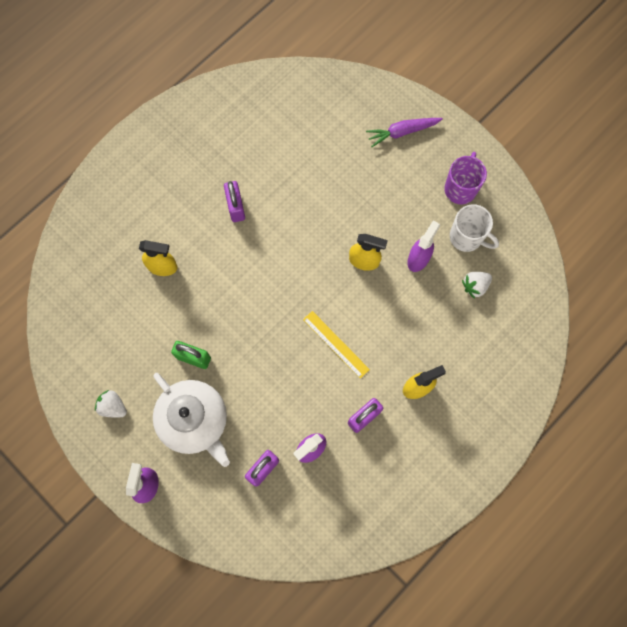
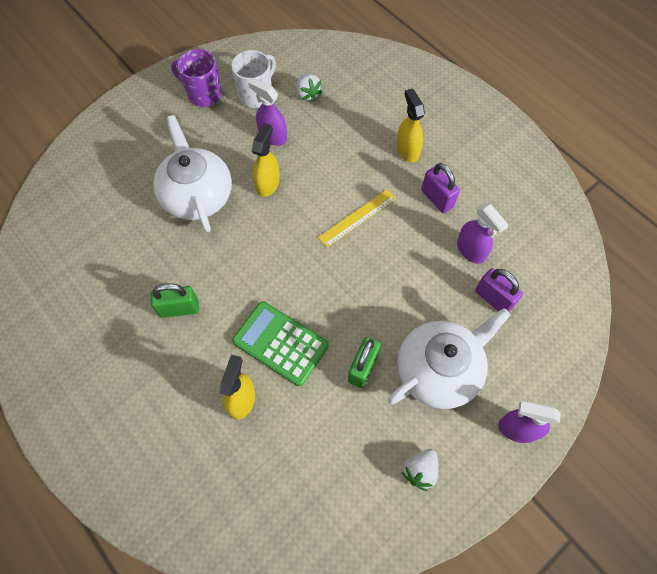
camera: 85 degrees left, 10 degrees down
purple padlock [224,181,245,222] -> green padlock [151,283,199,318]
purple carrot [366,118,443,147] -> none
none -> white teapot [153,115,232,233]
none -> green calculator [232,302,329,386]

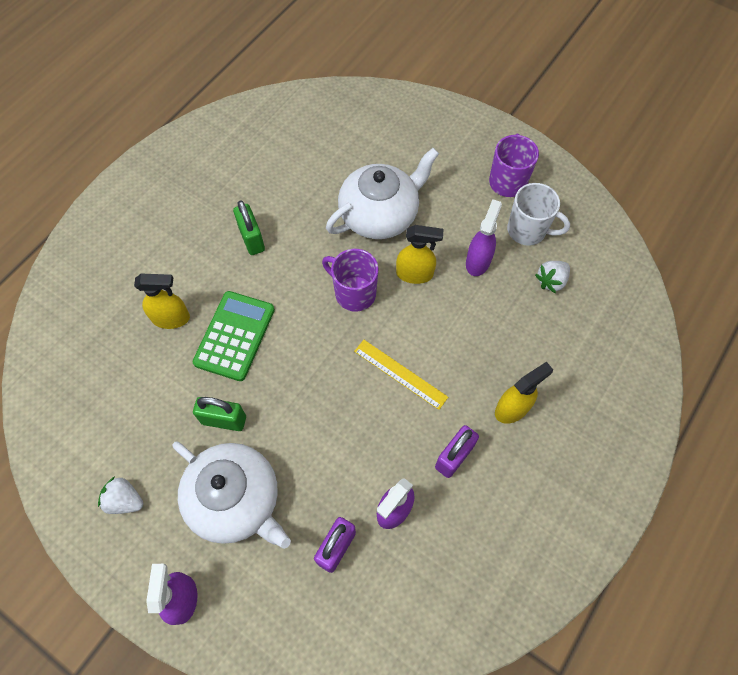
camera: 75 degrees right, 0 degrees up
none -> purple mug [322,249,379,312]

